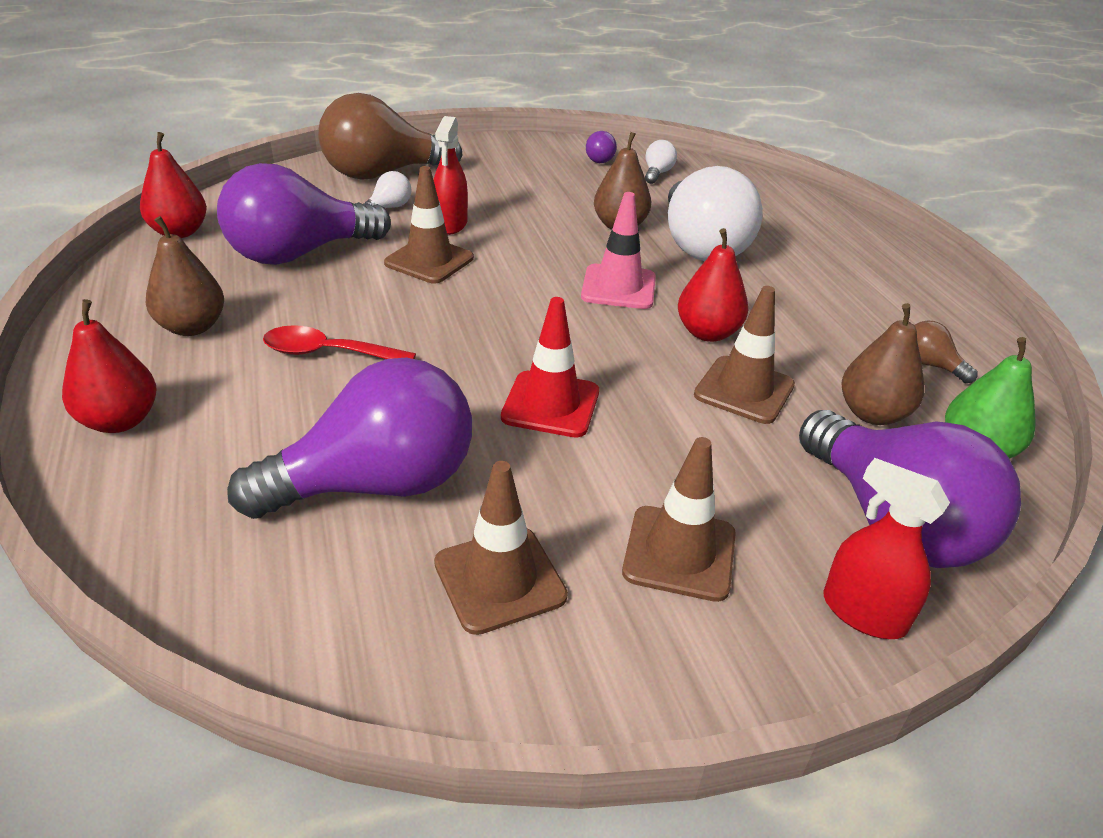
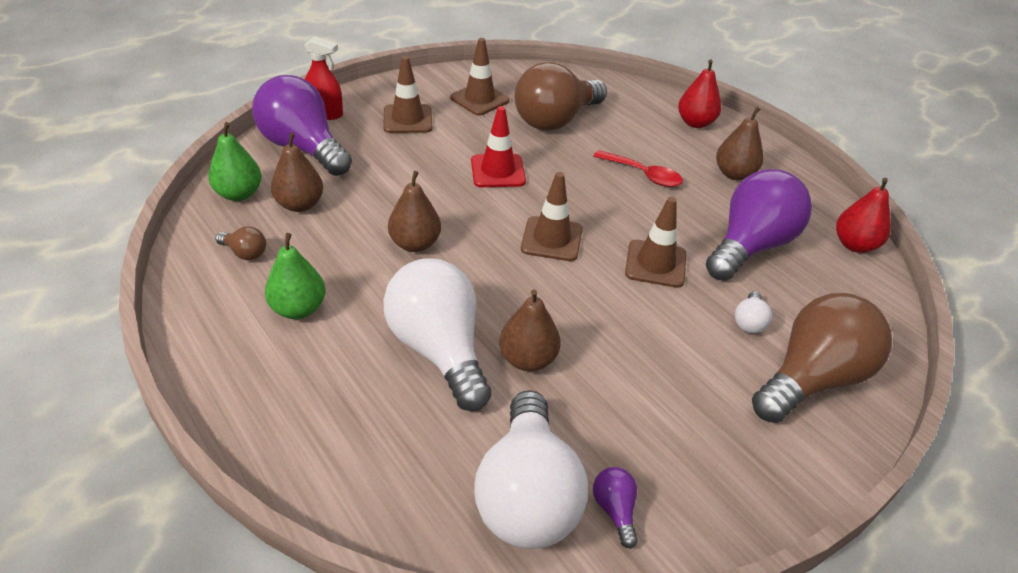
camera: 160 degrees right, 5 degrees up
purple light bulb [227,357,472,519] -> brown light bulb [515,62,607,131]
red spoon [263,325,416,359] -> red spoon turned 45 degrees clockwise [593,150,683,187]
red spray bottle [433,116,468,235] -> none
pink traffic cone [581,192,656,309] -> none
white light bulb [645,140,677,184] -> white light bulb [475,390,588,549], size x2.44
red pear [678,228,748,342] -> brown pear [388,171,441,252]
brown traffic cone [694,286,795,424] -> brown traffic cone moved to [521,172,583,261]
none -> green pear [265,233,326,319]

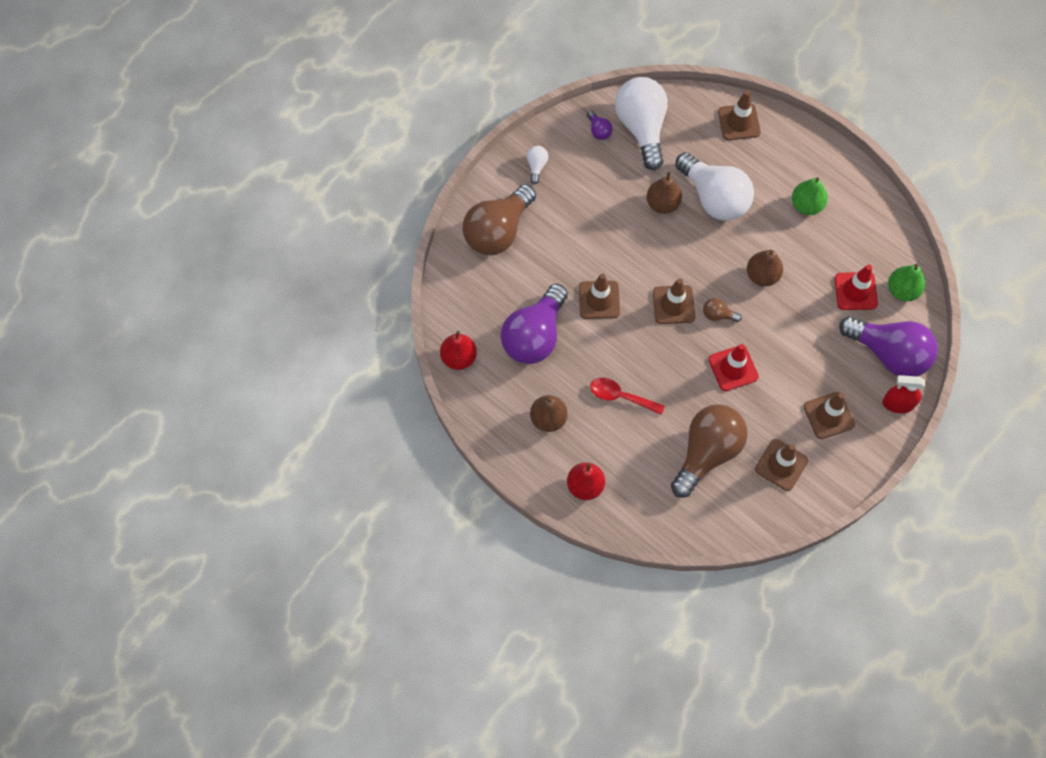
camera: 170 degrees right, 25 degrees up
brown light bulb [216,226,266,260] -> brown light bulb moved to [703,298,742,322]
brown pear [271,132,323,212] -> red traffic cone [834,265,878,310]
white light bulb [735,291,772,333] -> white light bulb moved to [527,146,548,184]
none -> brown traffic cone [718,91,761,140]

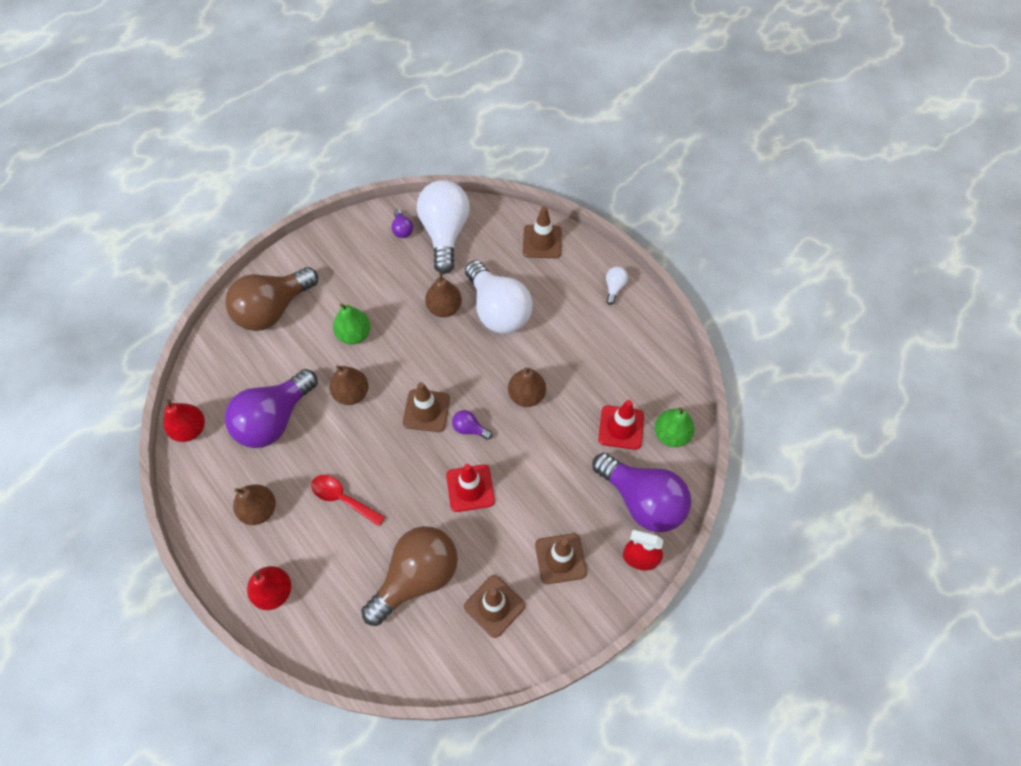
camera: 10 degrees right, 5 degrees down
white light bulb [527,146,548,184] -> white light bulb moved to [606,267,628,305]
brown traffic cone [579,273,620,319] -> brown pear [330,365,368,405]
brown light bulb [703,298,742,322] -> purple light bulb [452,410,492,440]
green pear [792,177,828,215] -> green pear moved to [333,303,371,344]

